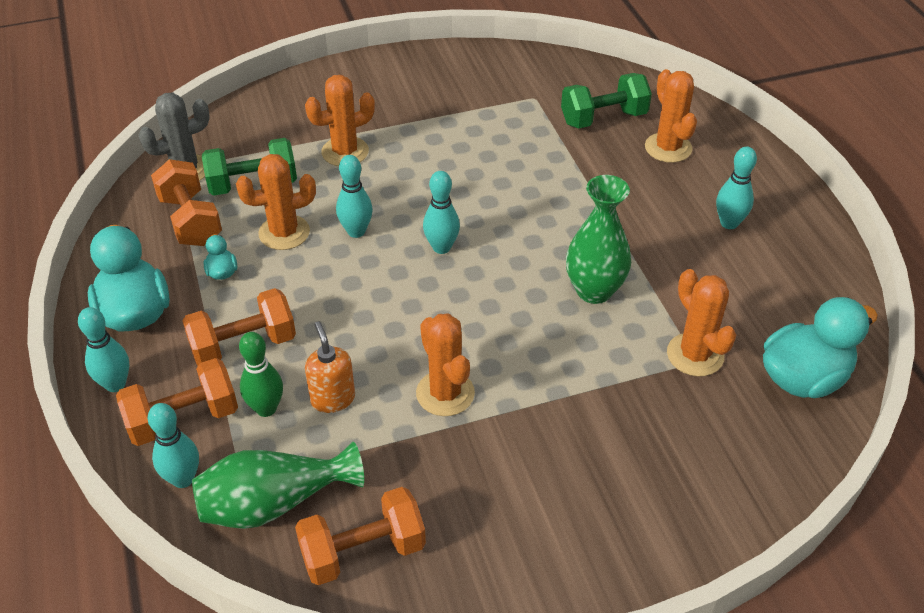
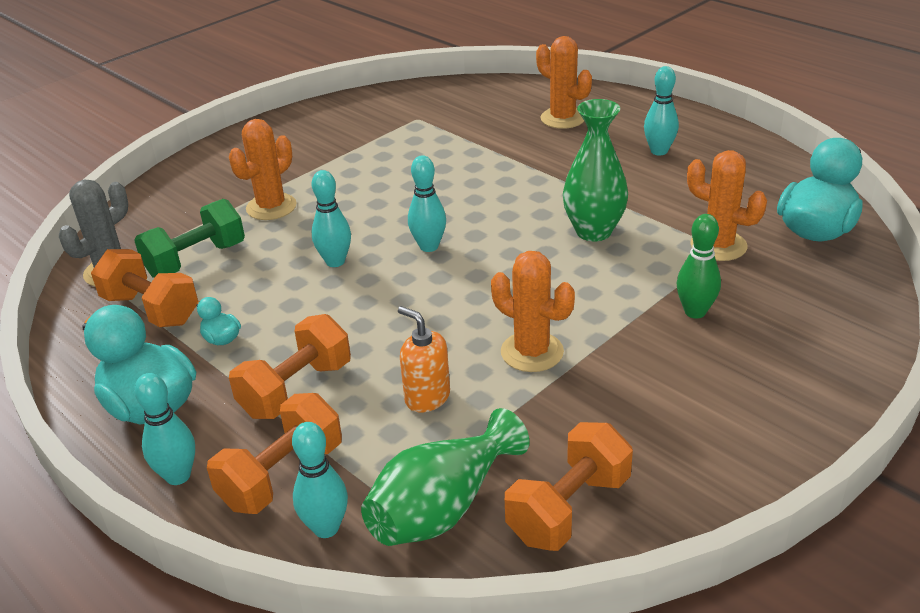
camera: 25 degrees left, 10 degrees down
orange cactus [236,154,316,250] -> none
green bowling pin [239,332,283,417] -> green bowling pin moved to [677,214,721,319]
green dumbbell [561,73,652,129] -> none

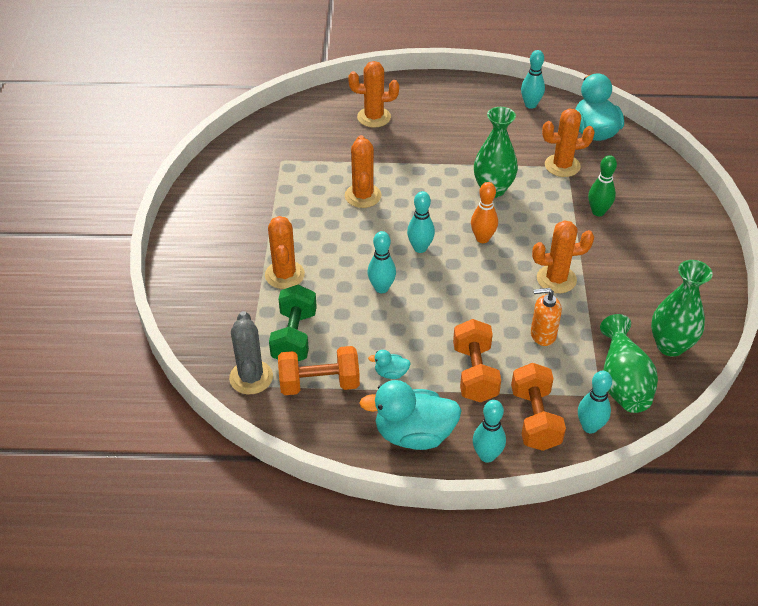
camera: 45 degrees left, 10 degrees up
orange dumbbell [505,422,633,551] -> green vase [651,260,713,357]
turquoise bowling pin [644,66,679,156] -> turquoise bowling pin moved to [521,50,545,109]
none -> orange cactus [345,135,381,208]
none -> orange bowling pin [471,182,498,243]

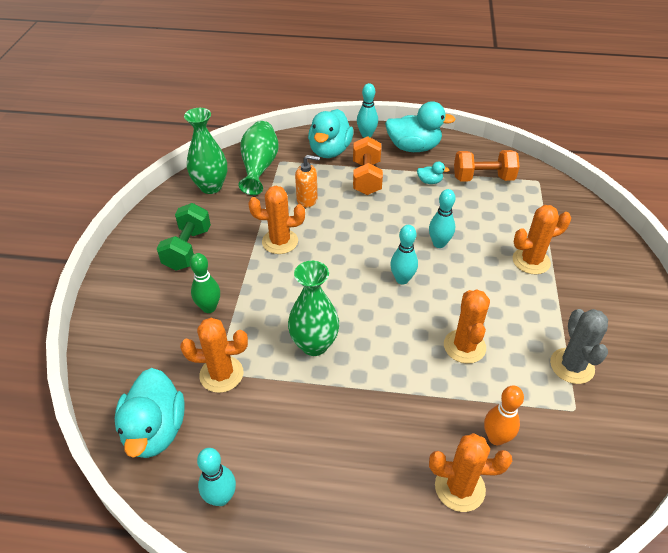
camera: 175 degrees left, 0 degrees up
grey cactus [229,311,273,394] -> grey cactus moved to [550,309,608,384]
orange cactus [265,216,305,289] -> orange cactus turned 75 degrees clockwise [513,205,571,274]
green dumbbell [269,285,317,361] -> green dumbbell moved to [157,203,211,271]
orange bowling pin [471,182,498,243] -> orange bowling pin moved to [484,386,524,445]
orange dumbbell [511,363,566,451] -> turquoise duck [308,109,353,158]
turquoise bowling pin [578,371,612,433] -> none

